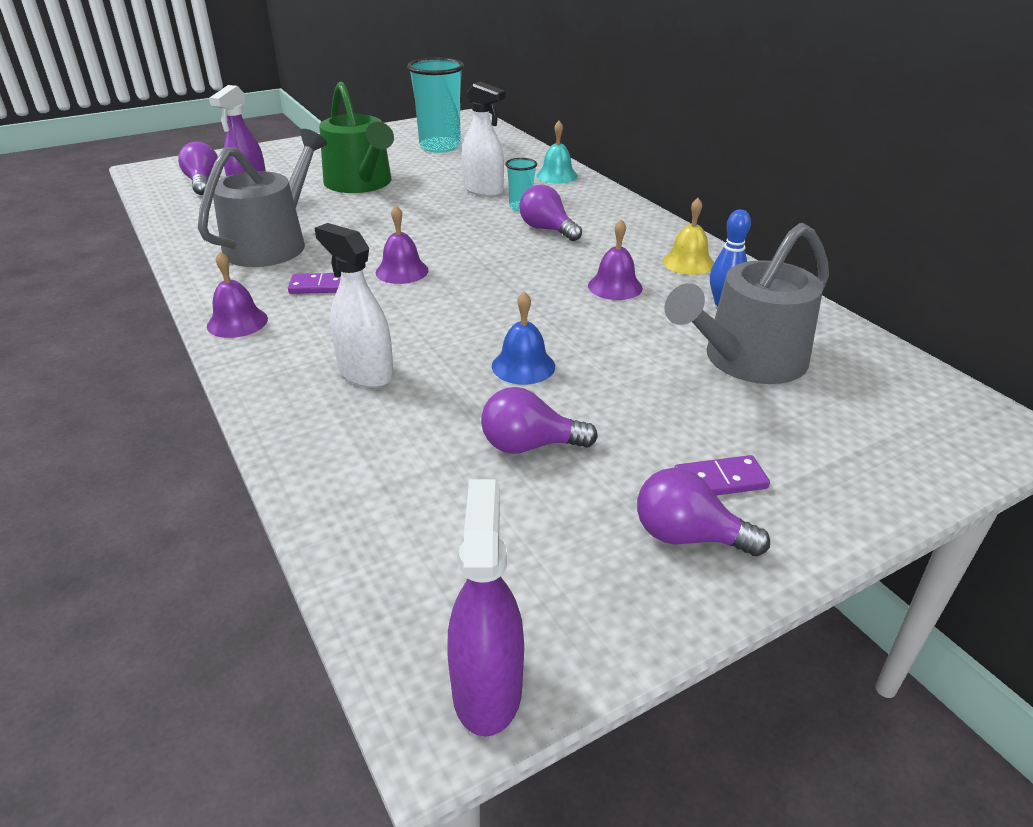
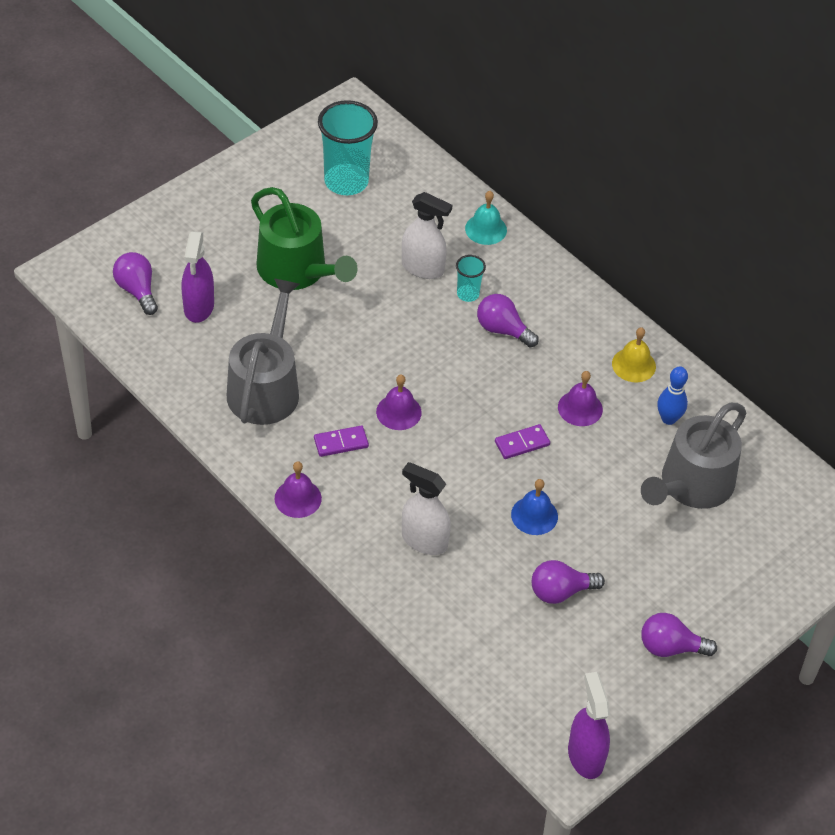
camera: 15 degrees left, 15 degrees up
purple domino [674,455,770,495] -> purple domino moved to [495,424,550,459]

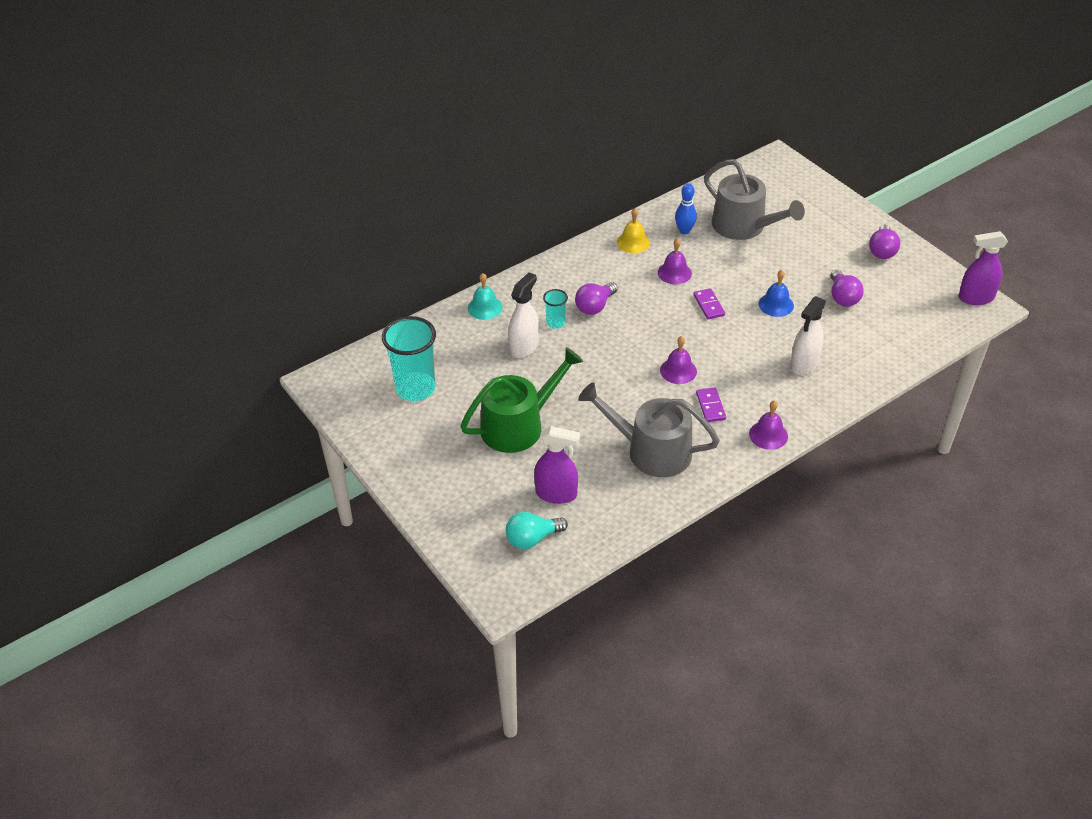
camera: 80 degrees left, 5 degrees down
purple light bulb [113,252,158,315] -> turquoise light bulb [506,512,568,549]

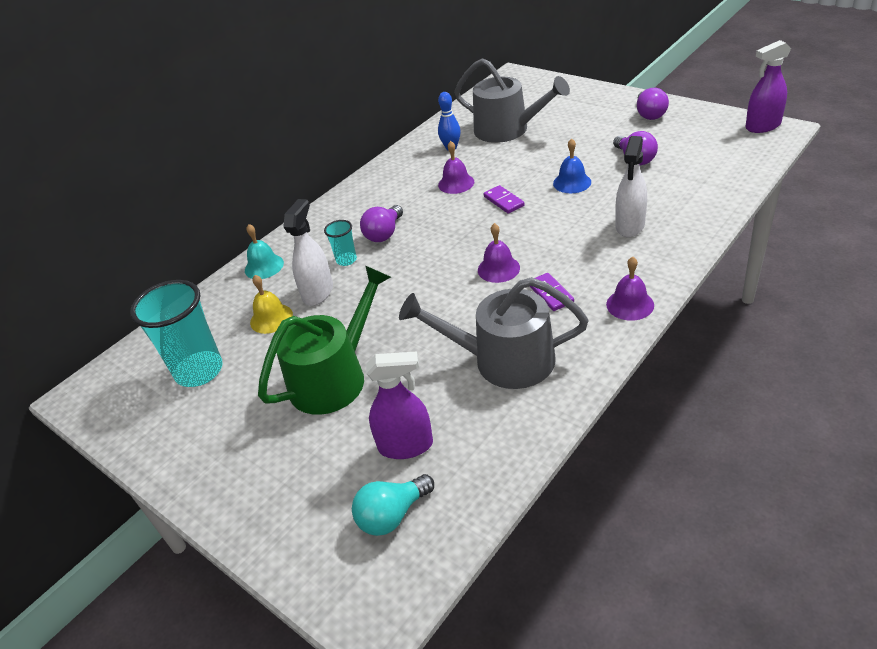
camera: 10 degrees left, 5 degrees down
yellow bell [617,208,650,253] -> yellow bell moved to [250,275,293,334]

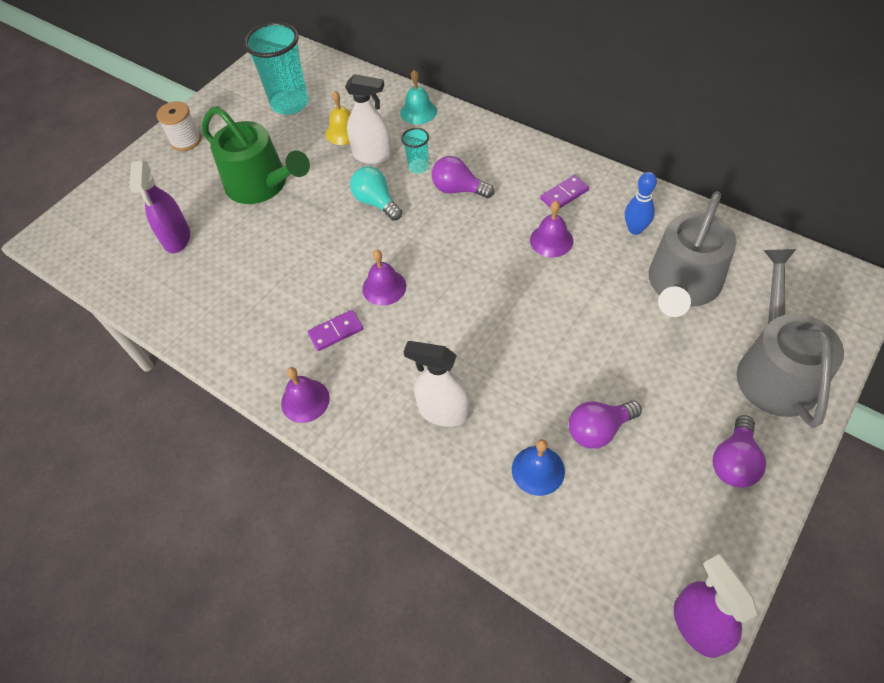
camera: 85 degrees right, 15 degrees up
turquoise light bulb [352,474,434,536] -> turquoise light bulb moved to [350,166,402,221]
grey watering can [399,277,588,389] -> grey watering can moved to [737,249,844,428]
purple domino [484,185,525,214] -> purple domino moved to [540,175,589,209]
blue bell [553,139,591,193] -> blue bell moved to [512,439,565,496]
purple light bulb [637,88,669,120] -> purple light bulb turned 60 degrees counterclockwise [713,415,766,488]
none -> white spool [157,101,201,151]

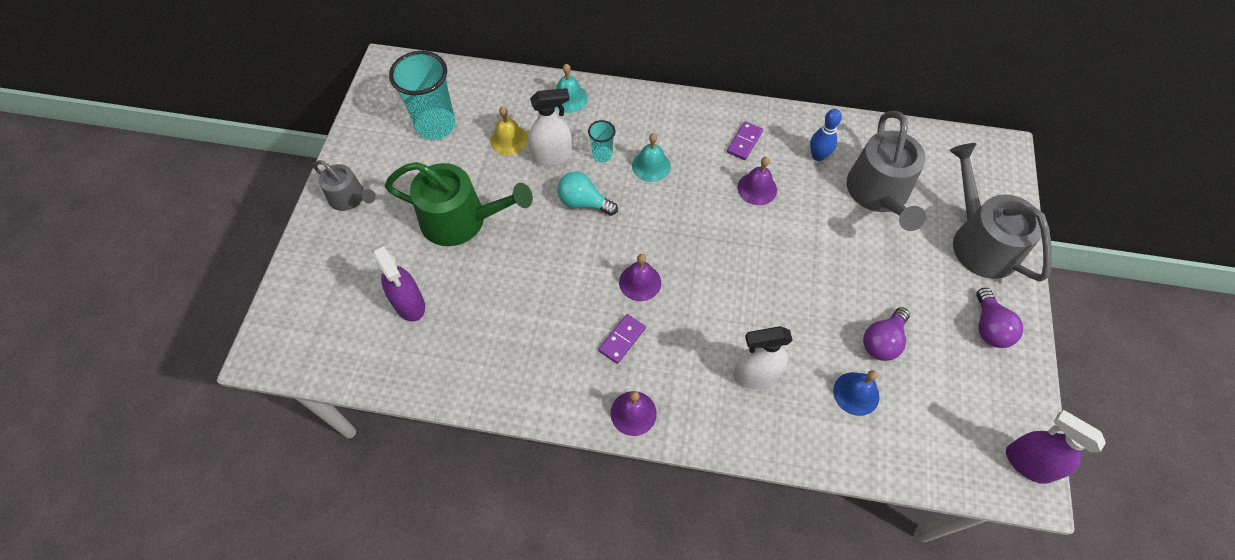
camera: 30 degrees left, 5 degrees up
white spool [157,101,201,151] -> grey watering can [313,160,376,211]
purple light bulb [432,156,494,198] -> turquoise bell [632,133,671,182]

